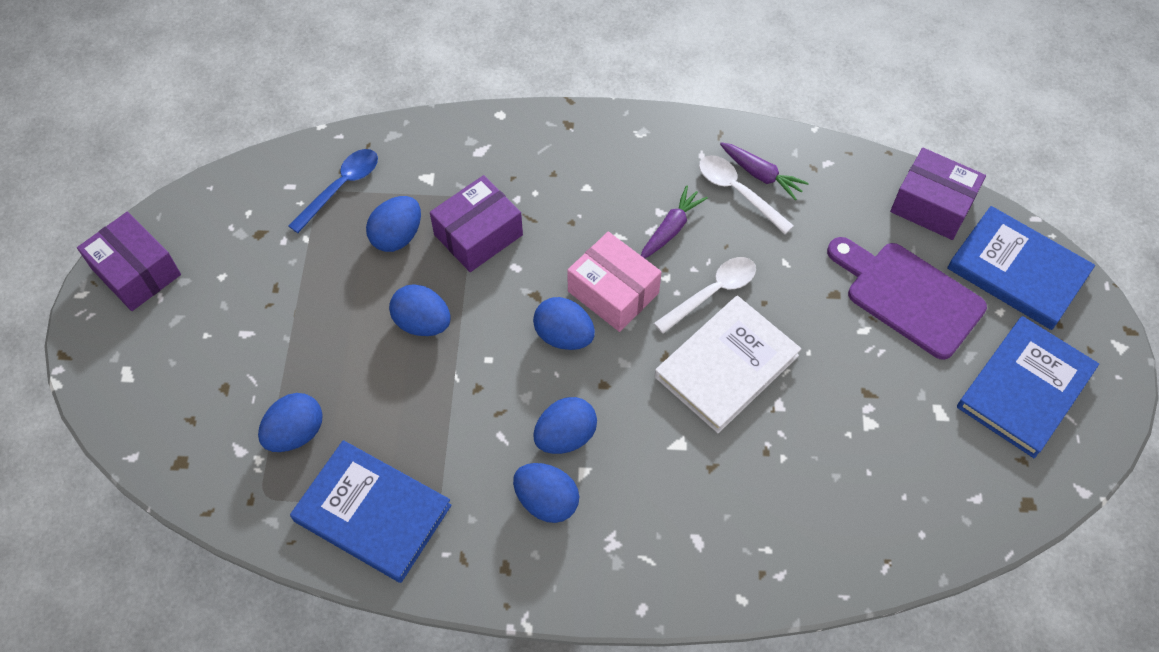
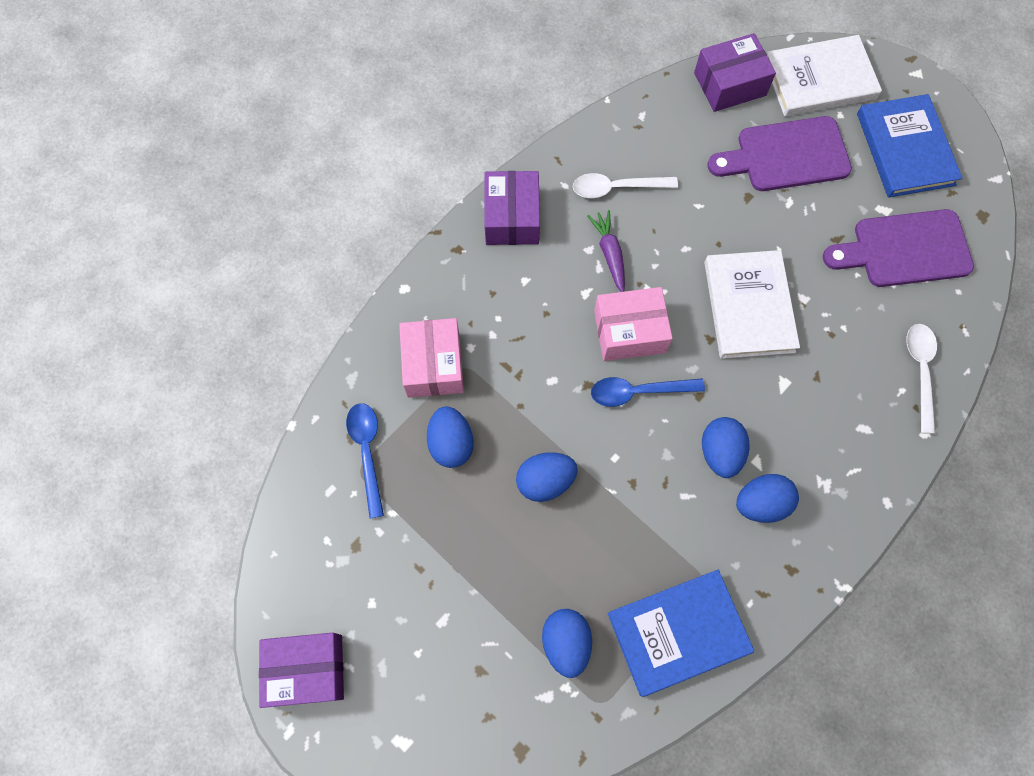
camera: 50 degrees left, 10 degrees up
purple box [430,175,523,272] -> purple box moved to [484,171,540,245]
blue egg [533,297,595,350] -> blue spoon [591,377,705,407]
white spoon [654,257,756,334] -> white spoon moved to [906,324,937,434]
purple carrot [720,142,809,200] -> none
blue book [947,206,1095,330] -> white book [767,35,882,116]
none -> pink box [399,318,464,398]
none -> purple cutting board [823,209,974,287]

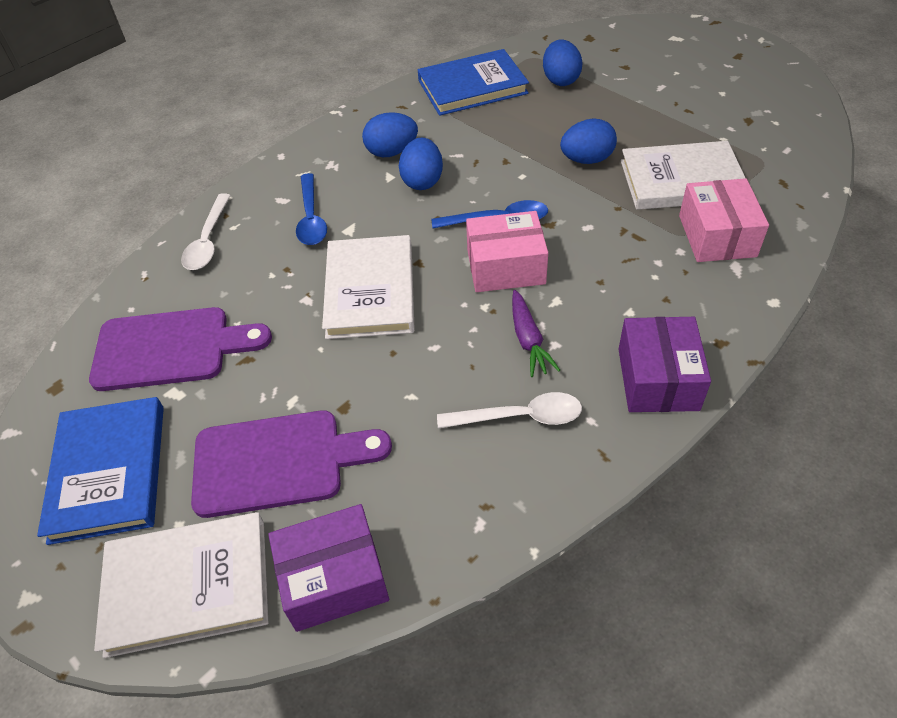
camera: 175 degrees left, 20 degrees down
purple box [259,633,344,708] -> none
blue spoon [346,403,384,518] -> blue spoon moved to [296,173,327,245]
blue egg [427,406,474,468] -> white book [621,141,745,210]

